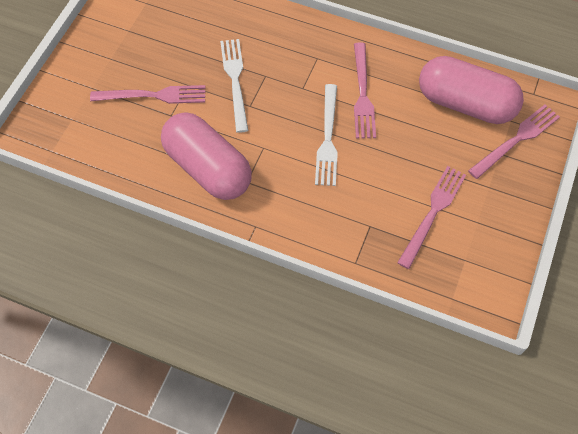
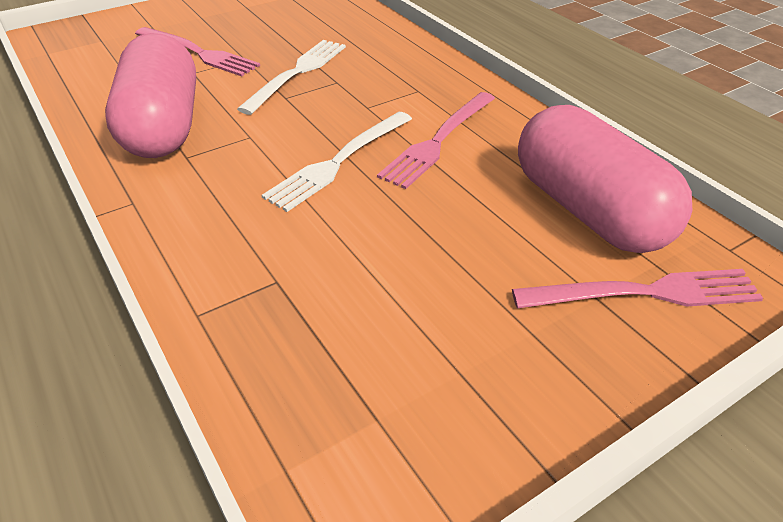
camera: 35 degrees right, 20 degrees down
pink fork [397,166,466,269] -> none

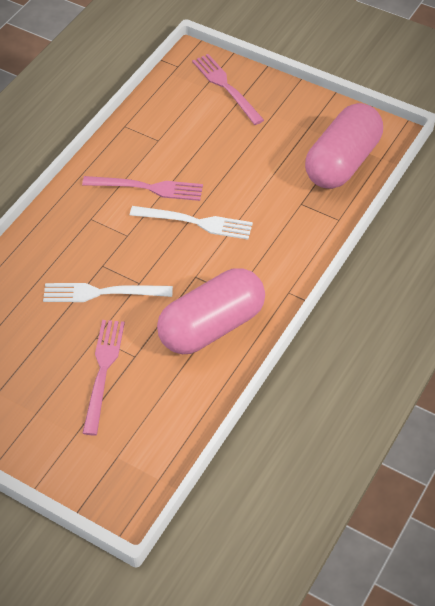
camera: 115 degrees left, 10 degrees up
pink capsule [518,105,692,253] -> pink capsule moved to [305,103,383,189]

